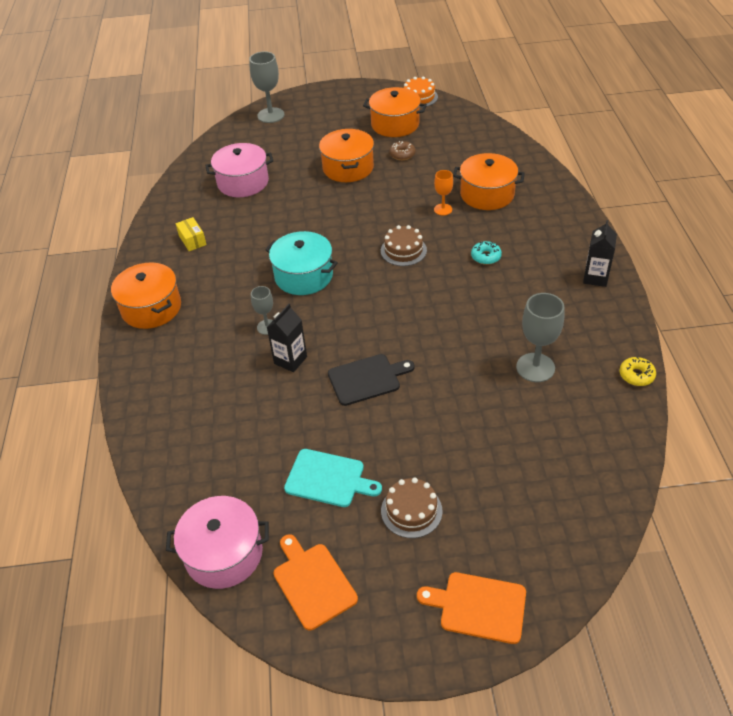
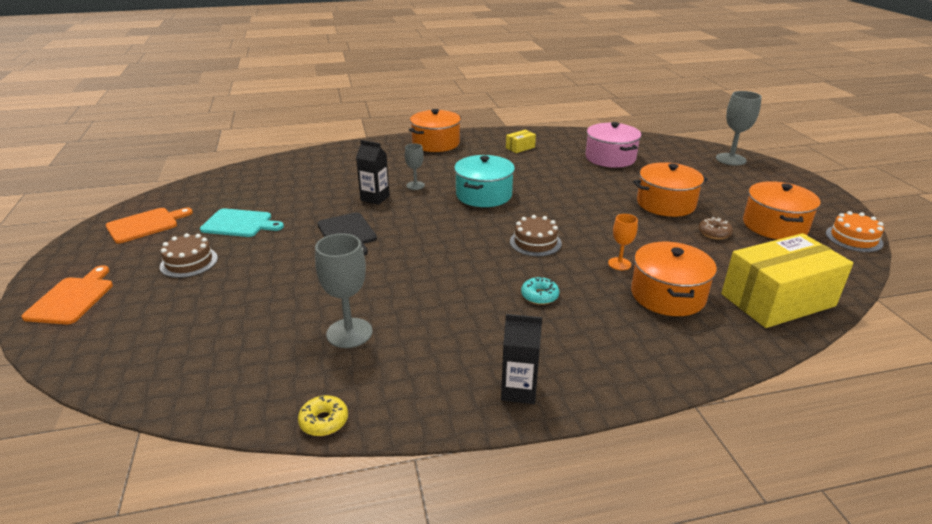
camera: 80 degrees right, 15 degrees down
pink pot [166,496,269,589] -> none
turquoise cutting board [284,449,382,507] -> turquoise cutting board turned 90 degrees counterclockwise [200,208,284,237]
none -> yellow box [721,233,853,328]

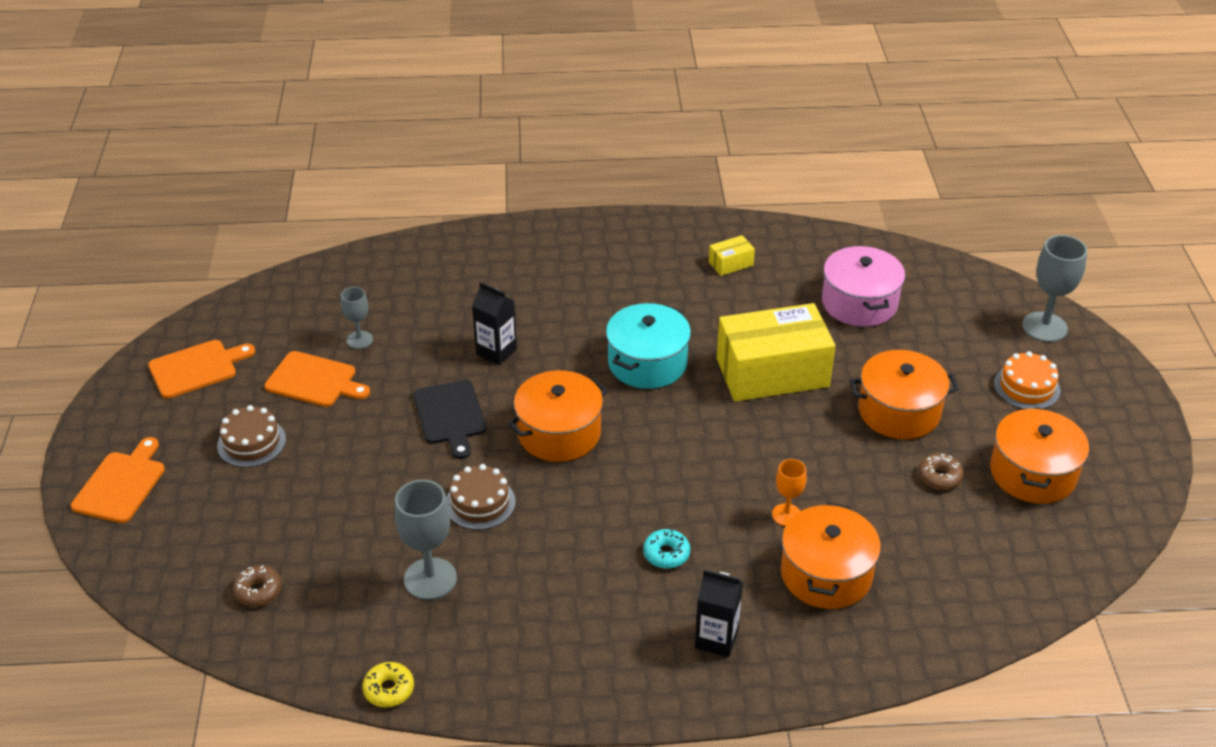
camera: 10 degrees right, 10 degrees up
turquoise cutting board [200,208,284,237] -> orange cutting board [264,351,370,407]
grey goblet [405,143,425,190] -> grey goblet moved to [341,287,373,349]
orange pot [409,109,461,152] -> orange pot moved to [508,370,608,462]
black carton [501,314,542,404] -> black carton moved to [695,569,743,657]
brown cake [510,215,562,256] -> brown cake moved to [446,464,516,530]
yellow box [721,233,853,328] -> yellow box moved to [716,303,836,402]
orange cake [826,211,884,252] -> orange cake moved to [994,351,1060,409]
none -> brown donut [233,565,282,607]

